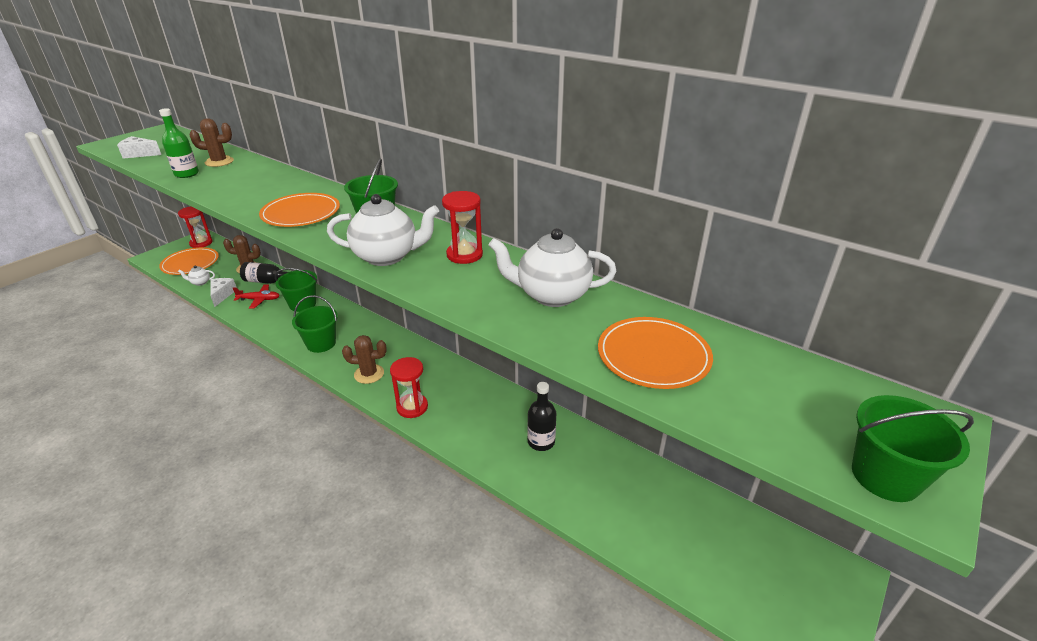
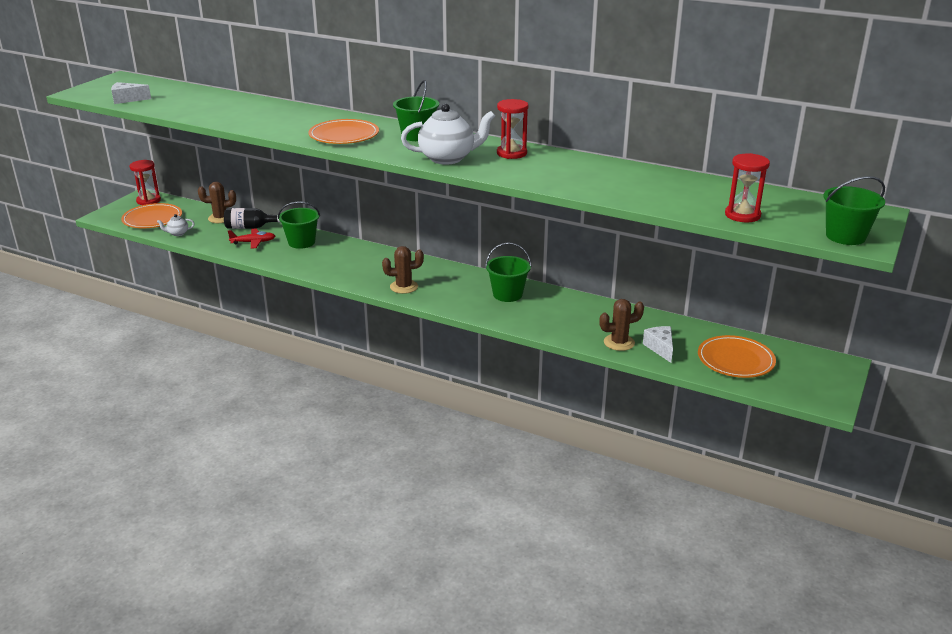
camera: 10 degrees left, 5 degrees down
green bottle [159,108,199,178] -> none
brown cactus [190,118,234,167] -> brown cactus moved to [599,299,644,351]
white cheese [211,278,237,307] -> white cheese moved to [643,326,673,363]
green bucket [292,295,338,353] -> green bucket moved to [485,242,531,302]
red hourglass [390,357,428,418] -> red hourglass moved to [725,153,770,222]
white teapot [489,228,616,307] -> none
black bottle [527,382,556,451] -> none
orange plate [598,317,713,389] -> orange plate moved to [698,335,776,378]

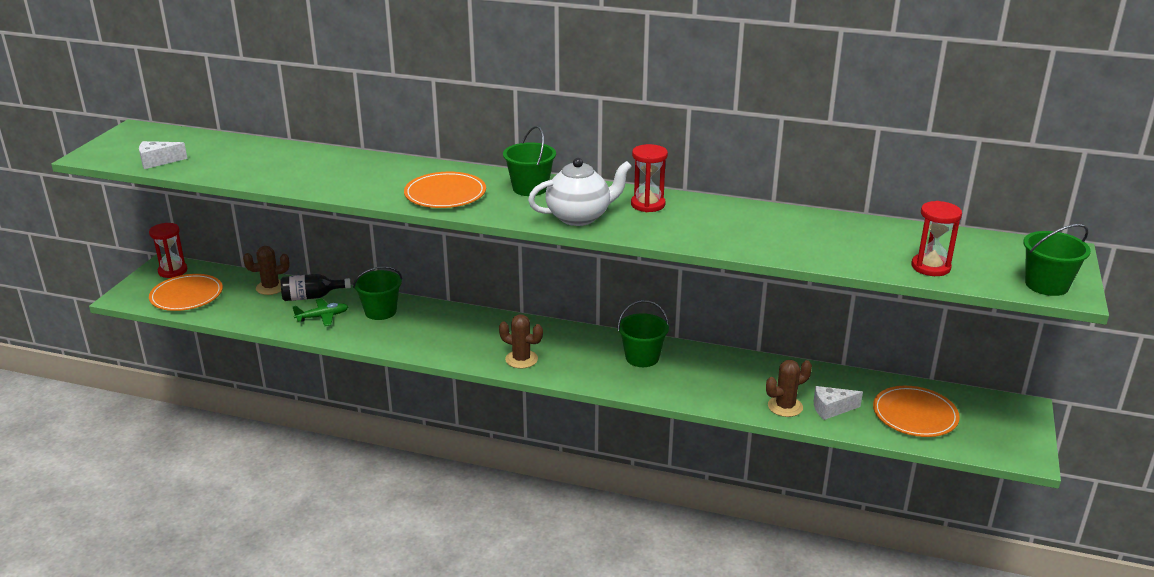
camera: 10 degrees left, 0 degrees up
white teapot [157,214,195,236] -> none
red plane [228,228,275,249] -> green plane [292,299,348,326]
brown cactus [382,246,424,294] -> brown cactus turned 45 degrees clockwise [499,314,543,368]
white cheese [643,326,673,363] -> white cheese turned 75 degrees counterclockwise [814,386,863,420]

